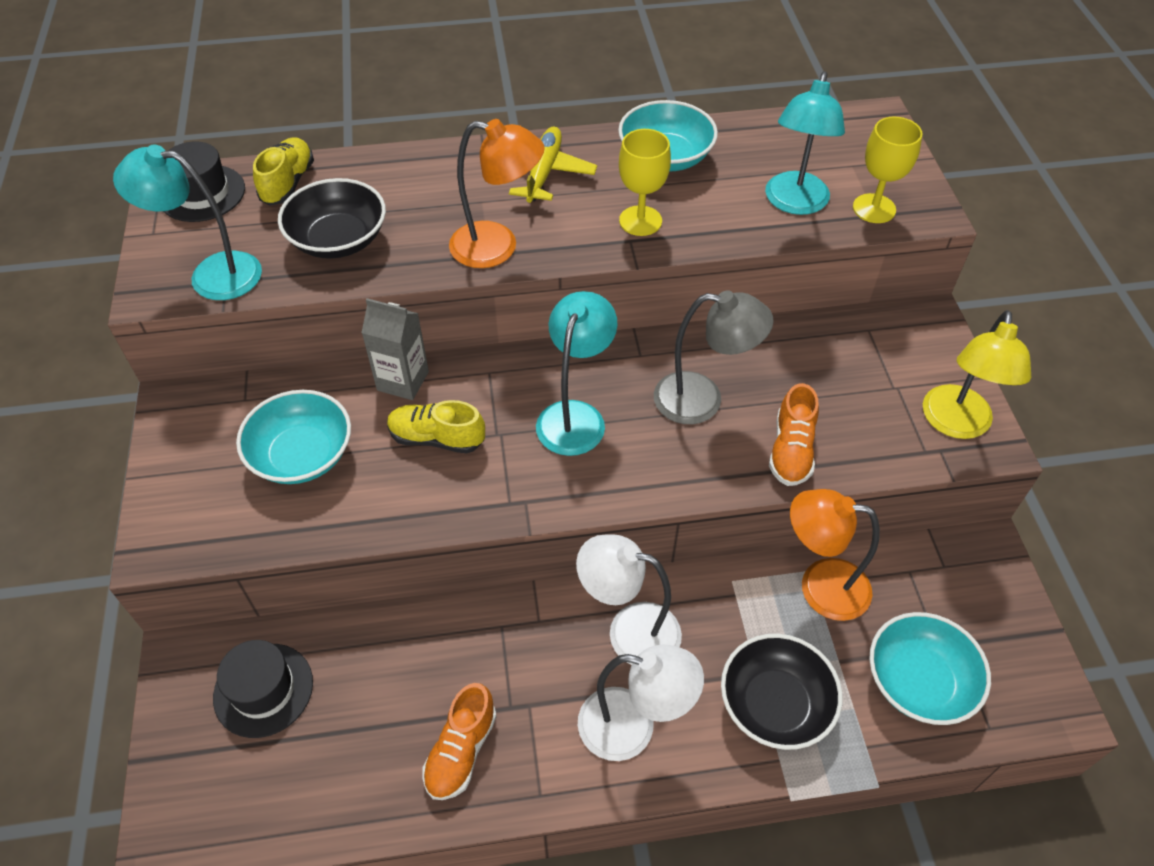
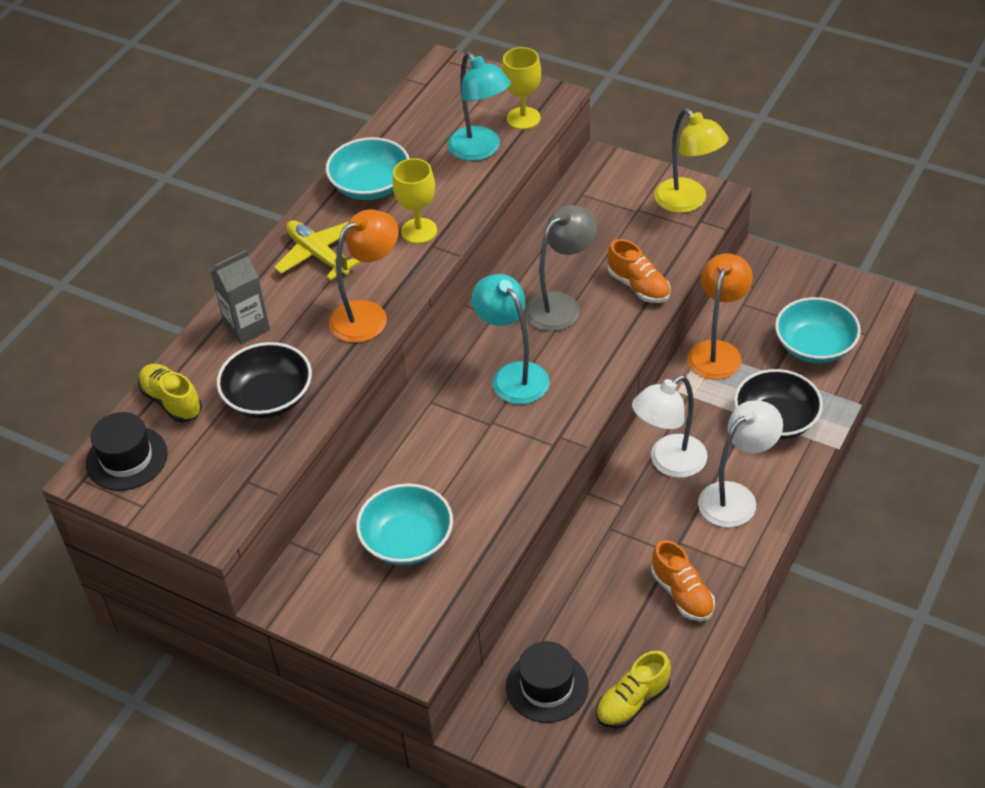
camera: 50 degrees left, 5 degrees down
turquoise lamp [113,145,262,300] -> none
grey carton [361,298,429,400] -> grey carton moved to [211,250,270,345]
yellow shoe [387,400,485,453] -> yellow shoe moved to [596,651,671,729]
orange lamp [790,489,880,621] -> orange lamp turned 150 degrees clockwise [687,253,753,380]

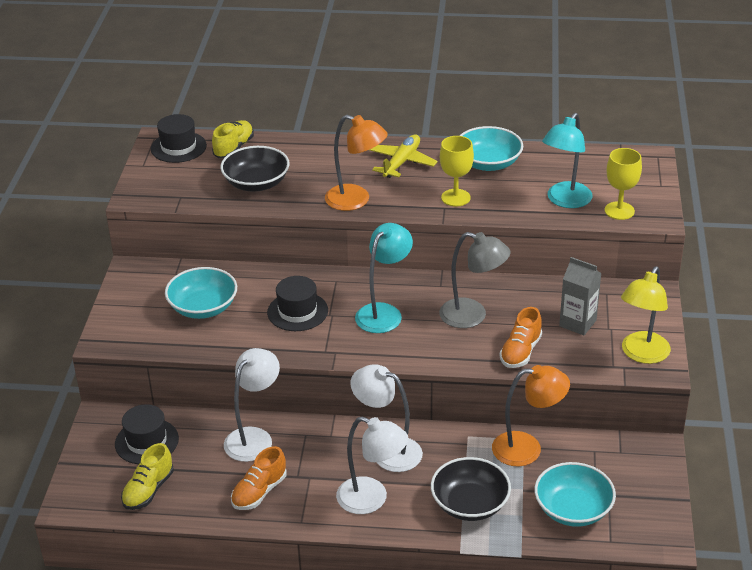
camera: 65 degrees right, 10 degrees down
grey carton [211,250,270,345] -> grey carton moved to [559,257,602,335]
yellow shoe [596,651,671,729] -> yellow shoe turned 90 degrees counterclockwise [121,443,174,510]
none -> white lamp [224,348,280,462]
none -> black hat [267,276,328,331]

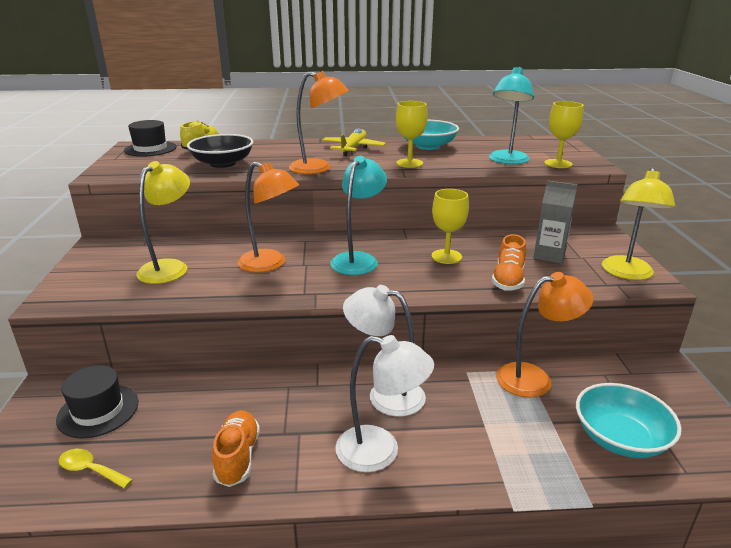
camera: 10 degrees left, 10 degrees down
yellow shoe [121,443,174,510] -> yellow spoon [59,449,133,489]
turquoise bowl [165,267,237,319] -> yellow lamp [136,161,190,284]
white lamp [224,348,280,462] -> none
orange shoe [231,446,287,510] -> orange shoe turned 150 degrees clockwise [212,410,260,487]
black hat [267,276,328,331] -> orange lamp [237,162,299,273]
black bowl [431,457,511,521] -> none
grey lamp [439,232,511,328] -> yellow goblet [432,189,469,264]

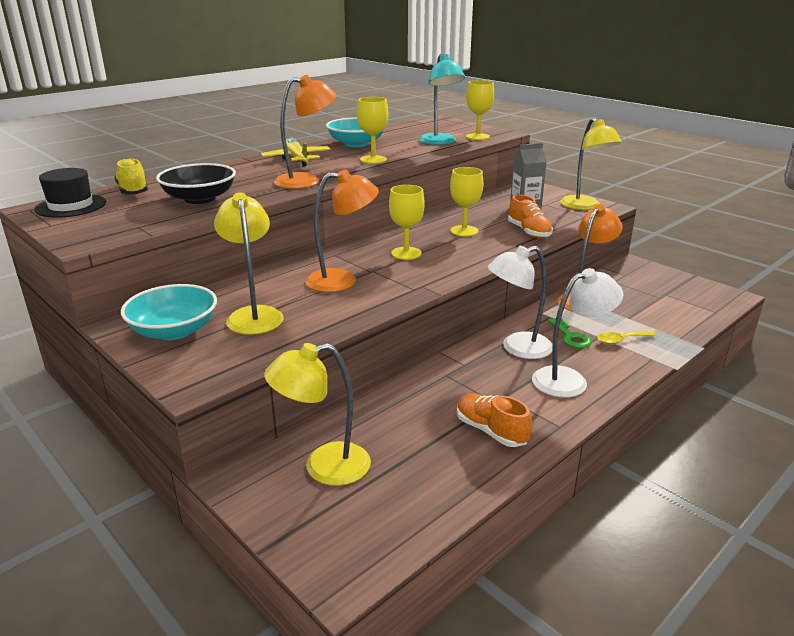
camera: 40 degrees left, 0 degrees up
black hat [56,365,138,438] -> yellow lamp [264,343,371,486]
yellow spoon [59,449,133,489] -> yellow spoon moved to [597,331,656,344]
turquoise lamp [330,156,387,275] -> yellow goblet [389,185,425,260]
turquoise bowl [576,383,682,458] -> turquoise bowl moved to [121,284,217,340]
none -> green key [548,318,592,348]

